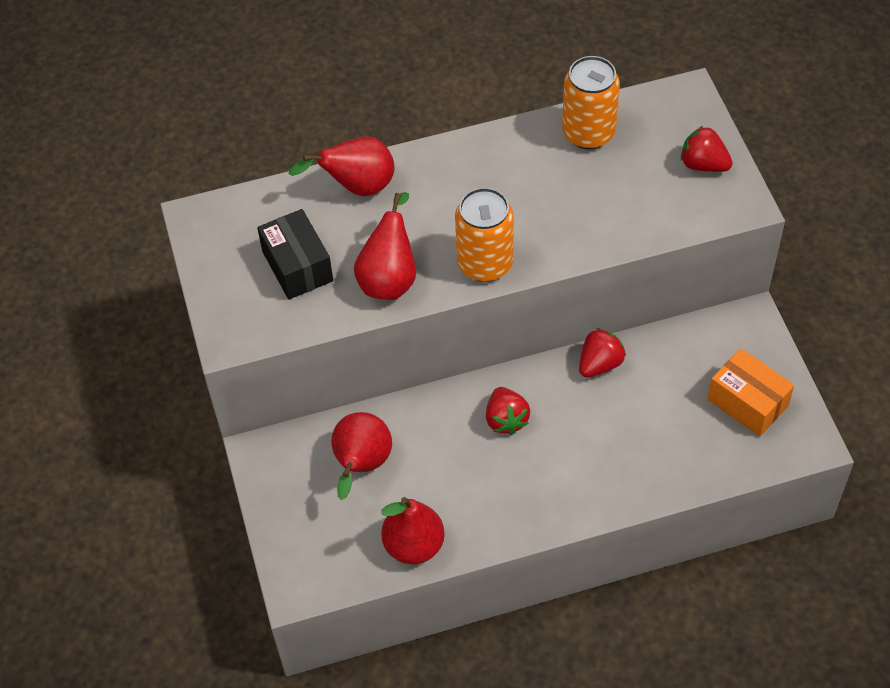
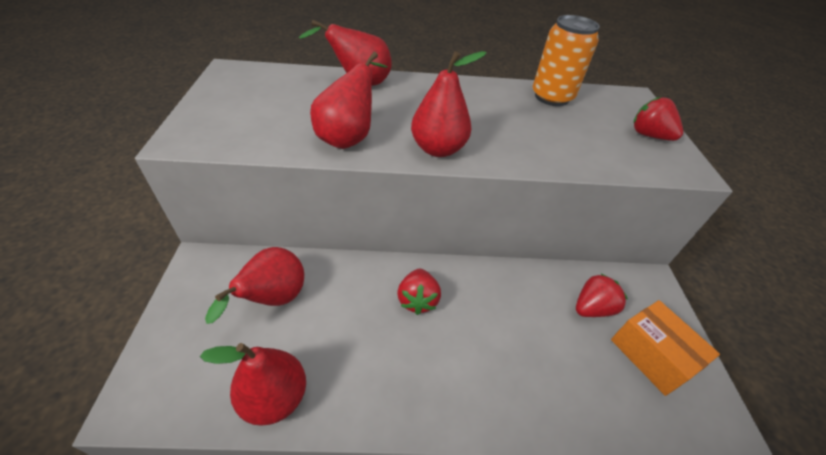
camera: 10 degrees right, 10 degrees down
black box [257,209,333,300] -> none
orange can [455,187,514,282] -> red pear [411,51,486,157]
red strawberry [579,328,626,378] -> red strawberry moved to [576,274,628,317]

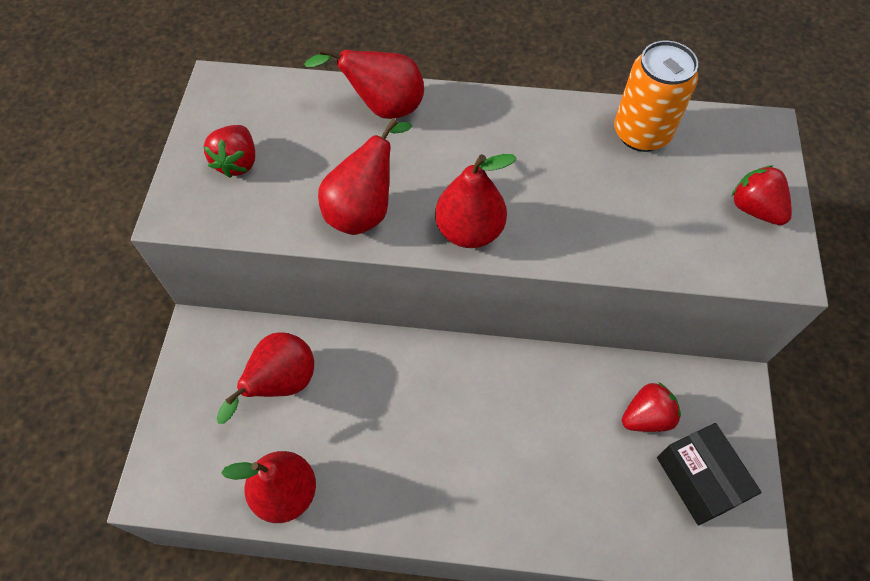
camera: 10 degrees right, 15 degrees up
red strawberry [397,269,441,315] -> red strawberry moved to [204,125,255,178]
orange box [611,300,720,396] -> black box [657,423,762,525]

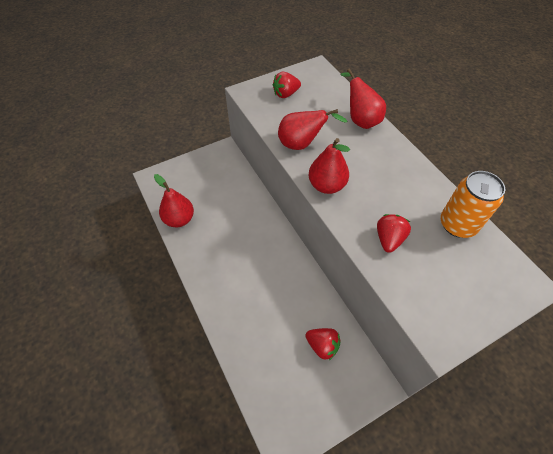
camera: 55 degrees right, 5 degrees down
red pear [217,332,314,424] -> none
black box [657,423,762,525] -> none
red strawberry [732,165,792,225] -> red strawberry moved to [377,214,411,253]

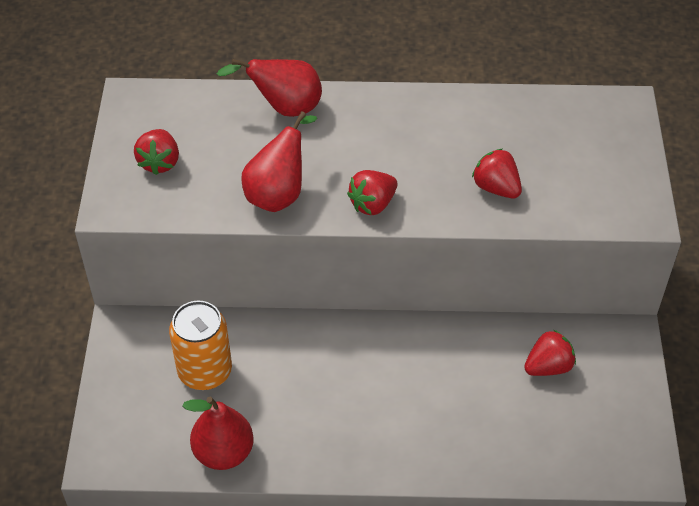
camera: 60 degrees left, 5 degrees down
red pear [309,138,350,194] -> red strawberry [347,170,397,215]
orange can [441,171,505,238] -> orange can moved to [169,301,232,390]

